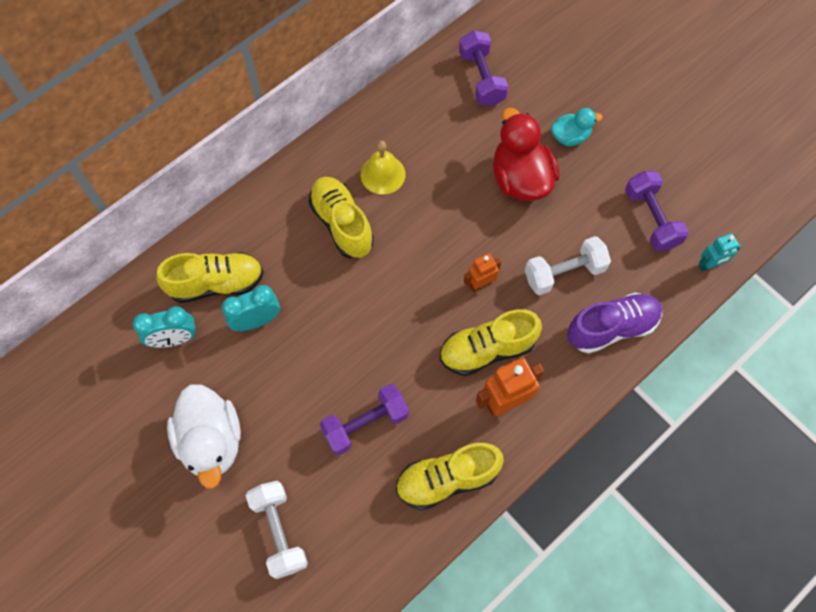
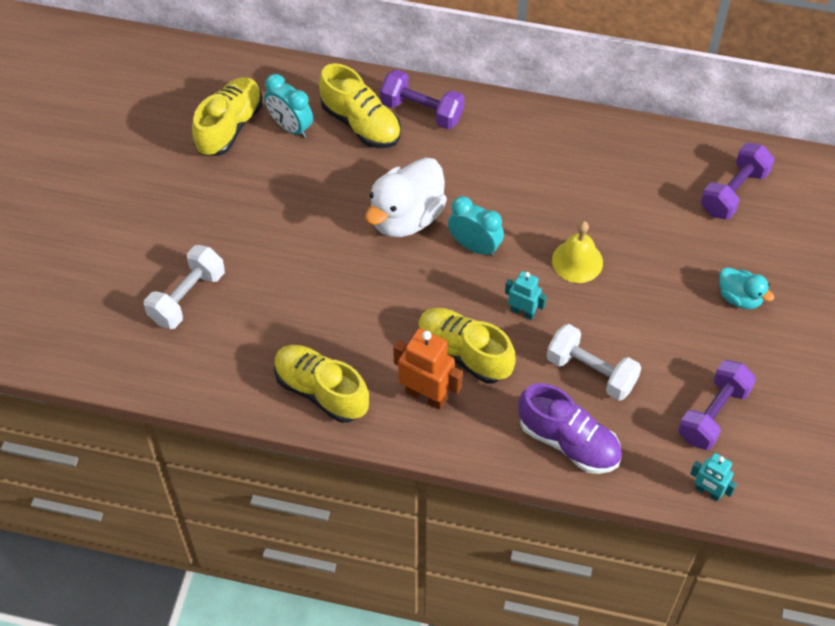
camera: 55 degrees right, 10 degrees down
white duck [167,384,241,488] -> white duck moved to [366,157,447,237]
turquoise clock [222,285,280,331] -> turquoise clock moved to [448,196,504,257]
yellow shoe [308,177,374,258] -> yellow shoe moved to [192,77,263,156]
purple dumbbell [320,384,409,455] -> purple dumbbell moved to [380,69,464,129]
yellow bell [361,141,406,195] -> yellow bell moved to [552,221,603,283]
orange robot [464,253,501,292] -> turquoise robot [505,271,547,320]
red duck [493,108,559,201] -> none

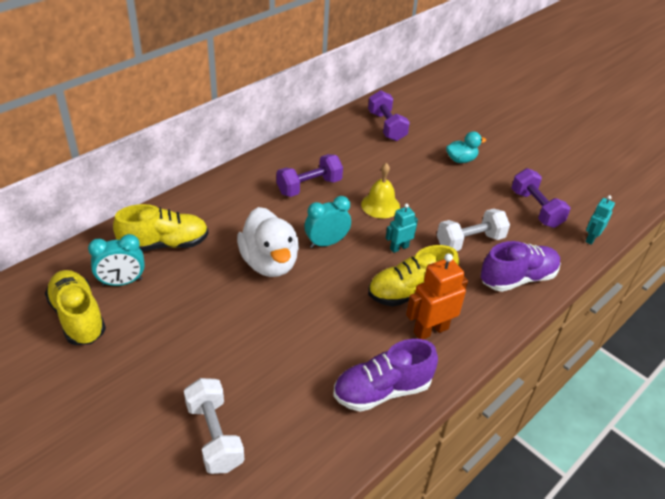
camera: 60 degrees left, 15 degrees down
yellow shoe [274,345,369,423] -> purple shoe [333,339,438,412]
purple dumbbell [380,69,464,129] -> purple dumbbell moved to [277,154,343,197]
turquoise robot [690,453,737,501] -> turquoise robot turned 150 degrees clockwise [585,195,615,245]

